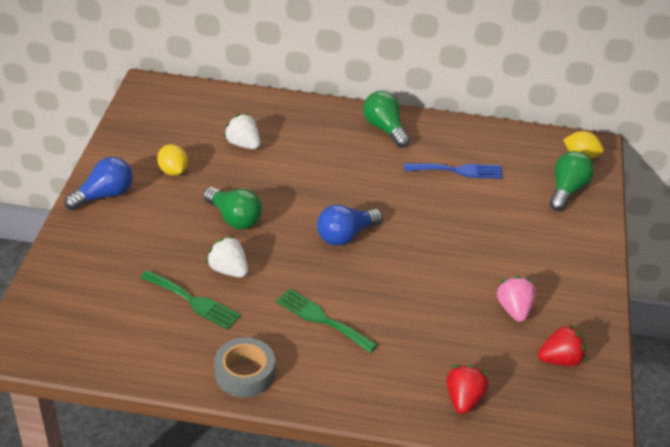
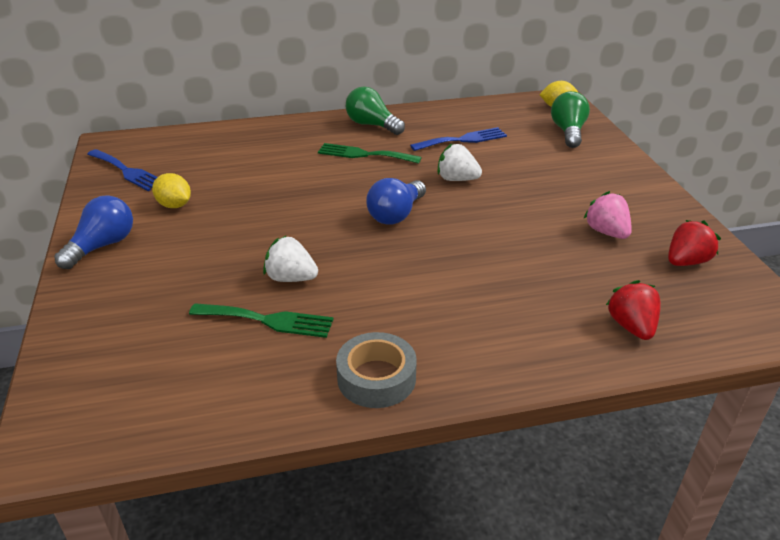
camera: 20 degrees left, 5 degrees down
green light bulb [203,187,262,229] -> none
white strawberry [224,114,260,149] -> white strawberry moved to [437,143,482,181]
green fork [276,288,377,353] -> green fork moved to [318,143,422,164]
none -> blue fork [87,149,157,191]

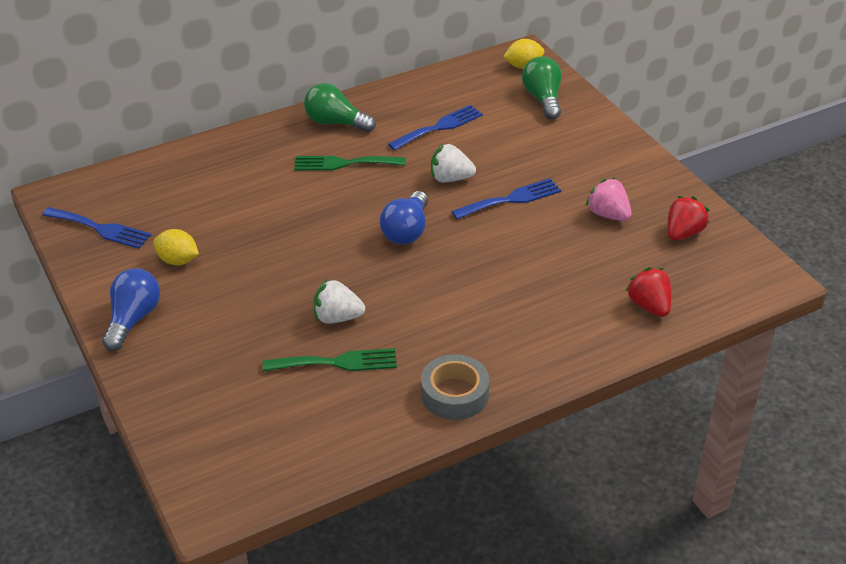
camera: 15 degrees left, 5 degrees up
none -> blue fork [451,178,561,219]

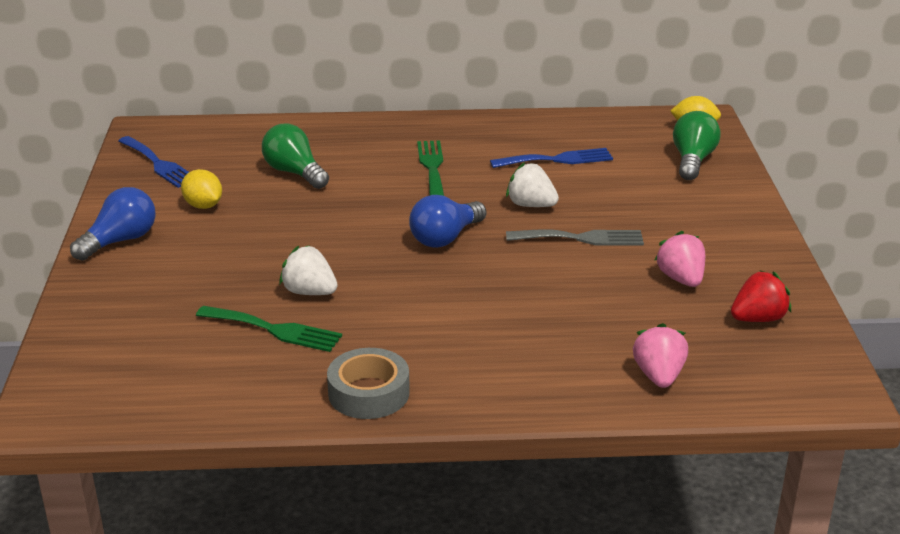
camera: 25 degrees right, 10 degrees down
green fork [294,156,406,171] -> green fork turned 60 degrees clockwise [417,140,444,196]
green light bulb [304,83,376,132] -> green light bulb moved to [262,123,329,189]
blue fork [451,178,561,219] -> grey fork [506,229,644,246]
red strawberry [625,267,671,317] -> pink strawberry [633,323,688,388]

